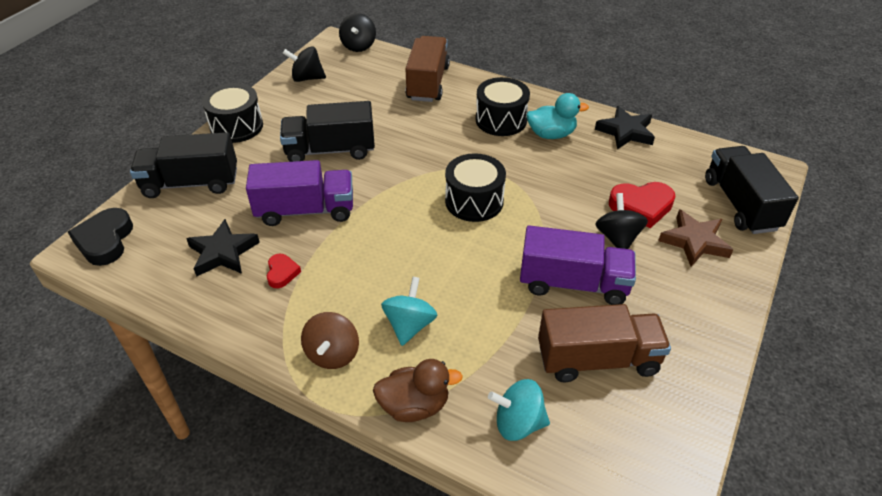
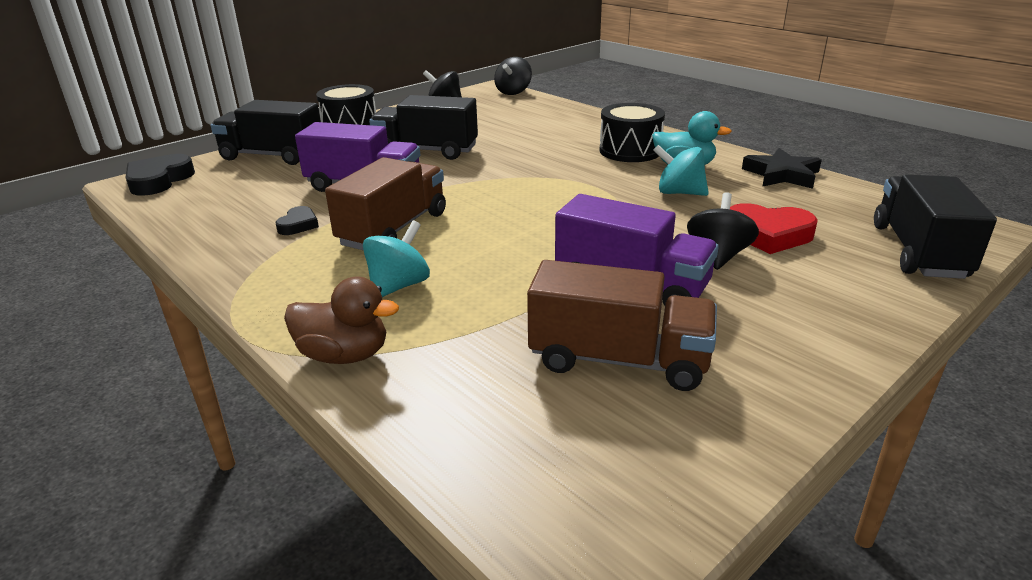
camera: 20 degrees right, 15 degrees down
black star [186,219,260,276] -> none
red heart [267,254,301,288] -> black heart [275,206,319,235]
brown spinning top [301,312,359,369] -> none
brown truck [405,36,450,102] -> brown truck moved to [325,157,446,251]
black drum [445,153,506,222] -> none
turquoise spinning top [488,379,550,441] -> turquoise spinning top moved to [653,145,709,196]
brown star [658,209,733,267] -> none

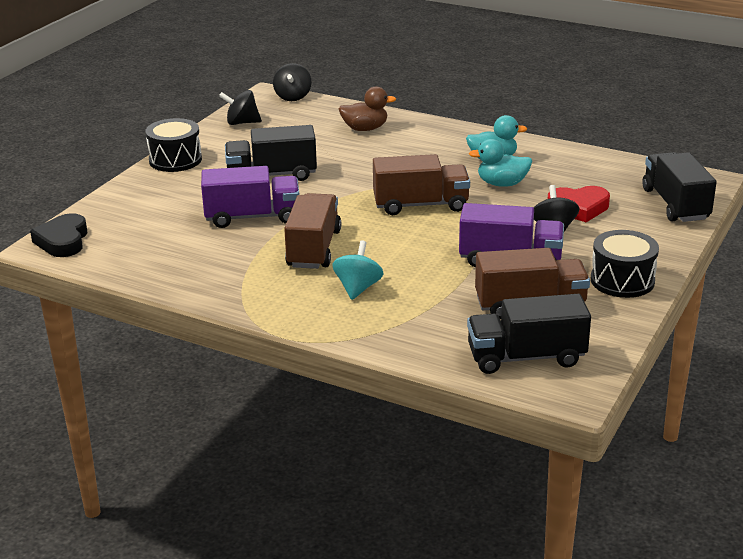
camera: 20 degrees left, 0 degrees up
black truck [211,100,321,165] -> black truck moved to [467,294,591,374]
black heart [275,206,319,235] -> none
brown duck [284,277,399,364] -> brown duck moved to [339,86,396,131]
black drum [600,103,665,162] -> black drum moved to [591,230,659,298]
turquoise spinning top [653,145,709,196] -> turquoise duck [468,139,532,187]
black star [742,148,822,189] -> none
none -> brown truck [373,154,470,215]

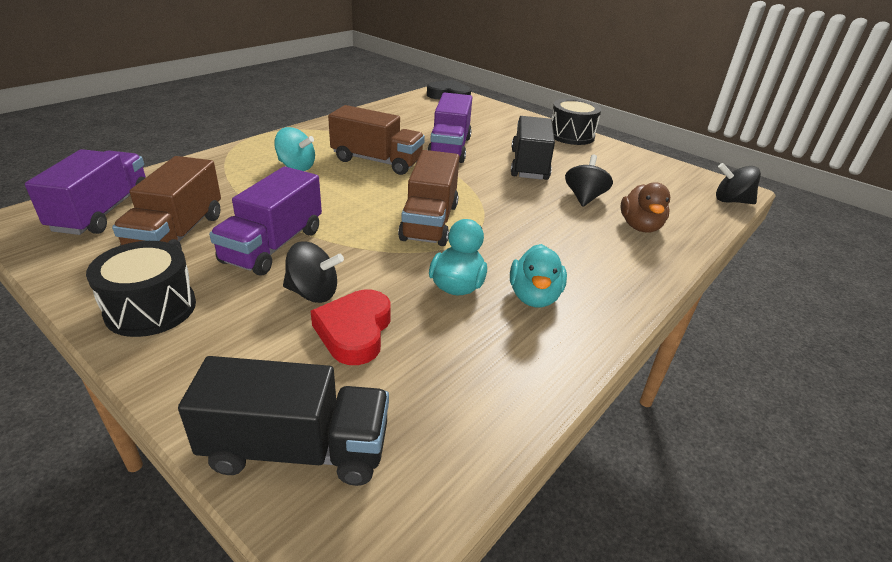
camera: 100 degrees right, 5 degrees up
black spinning top [219,90,262,125] -> black spinning top moved to [565,155,613,207]
black truck [467,294,591,374] -> purple truck [25,149,146,235]

